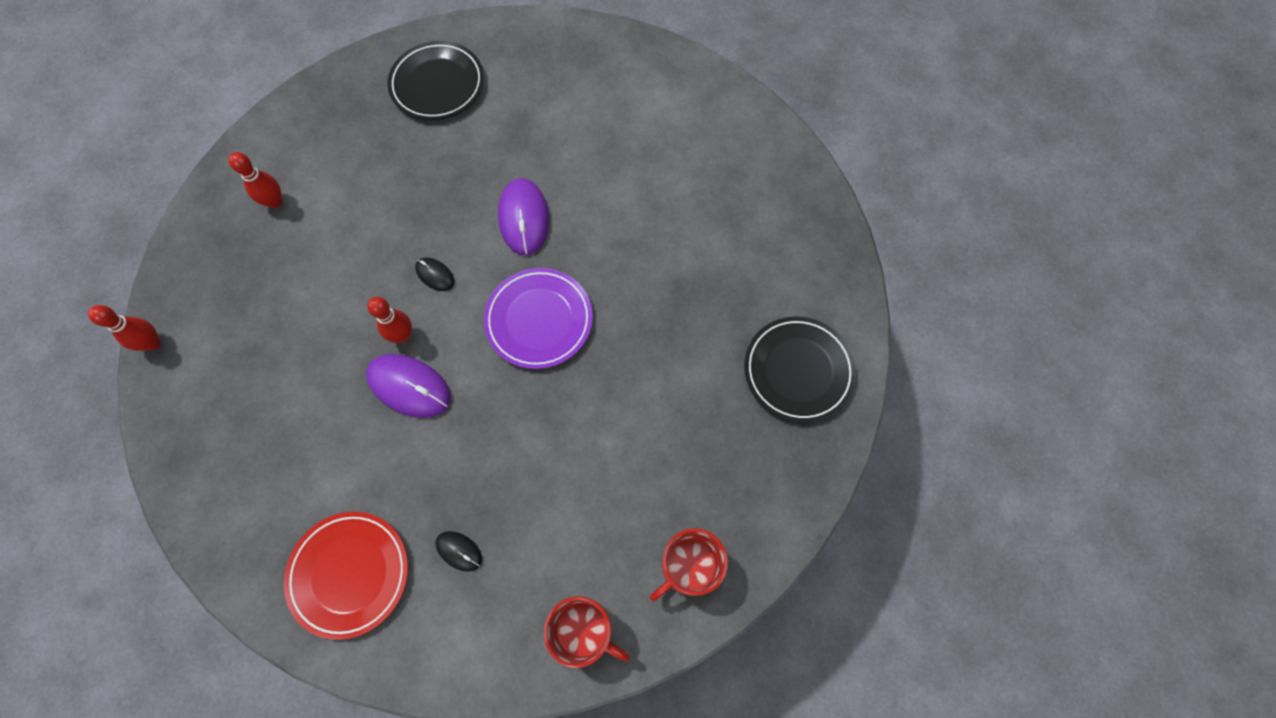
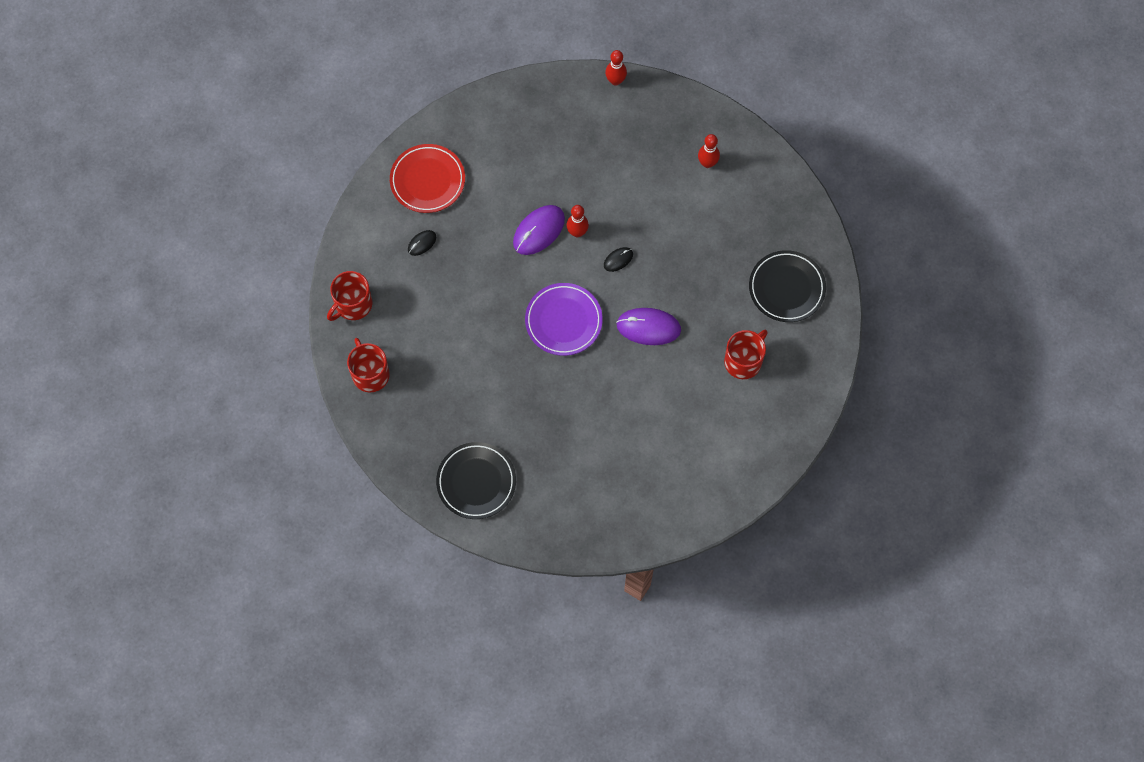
camera: 105 degrees right, 0 degrees up
none -> red mug [724,330,768,379]

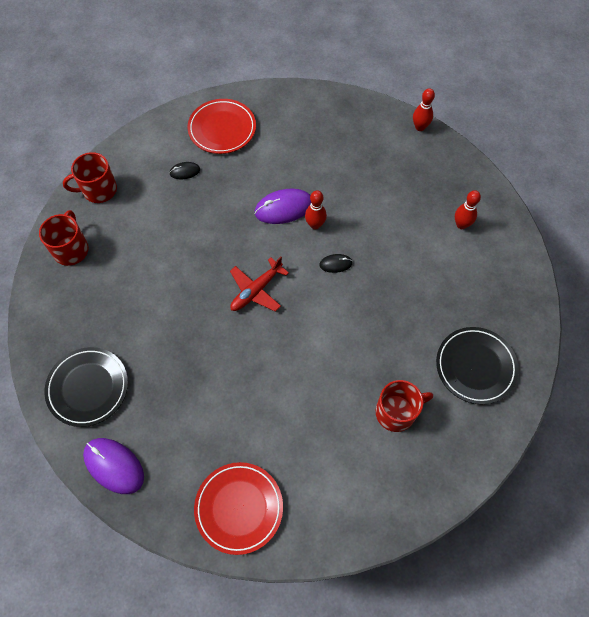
camera: 30 degrees right, 5 degrees down
purple plate [525,283,603,356] -> red plane [230,257,289,312]
purple mouse [616,308,681,345] -> purple mouse moved to [83,438,144,494]
none -> red plate [194,462,283,555]

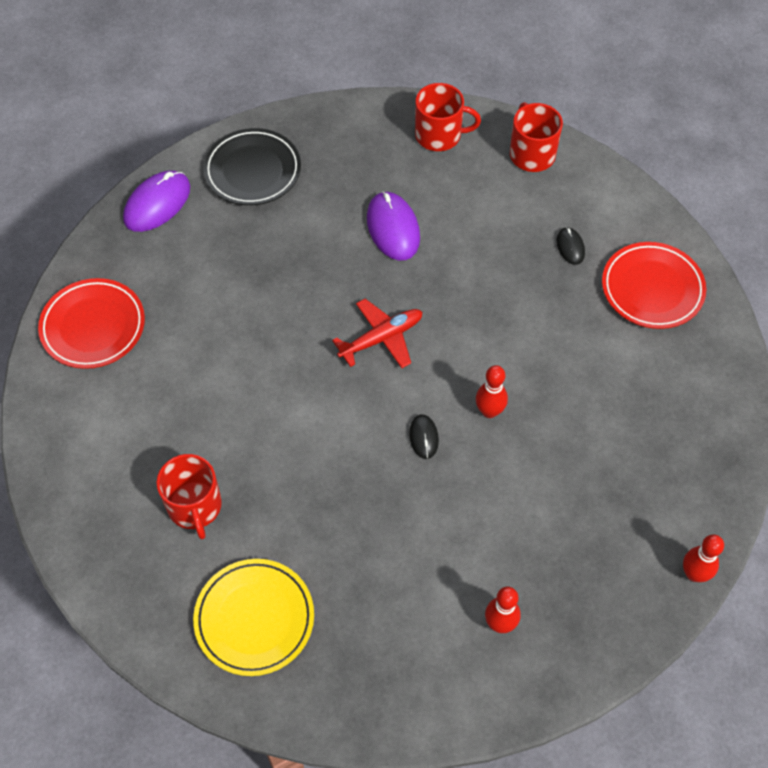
camera: 90 degrees right, 5 degrees down
red plane [230,257,289,312] -> red plane turned 105 degrees clockwise [332,299,422,368]
purple mouse [254,189,311,224] -> purple mouse moved to [367,191,420,261]
black plate [436,327,519,405] -> yellow plate [193,559,314,676]

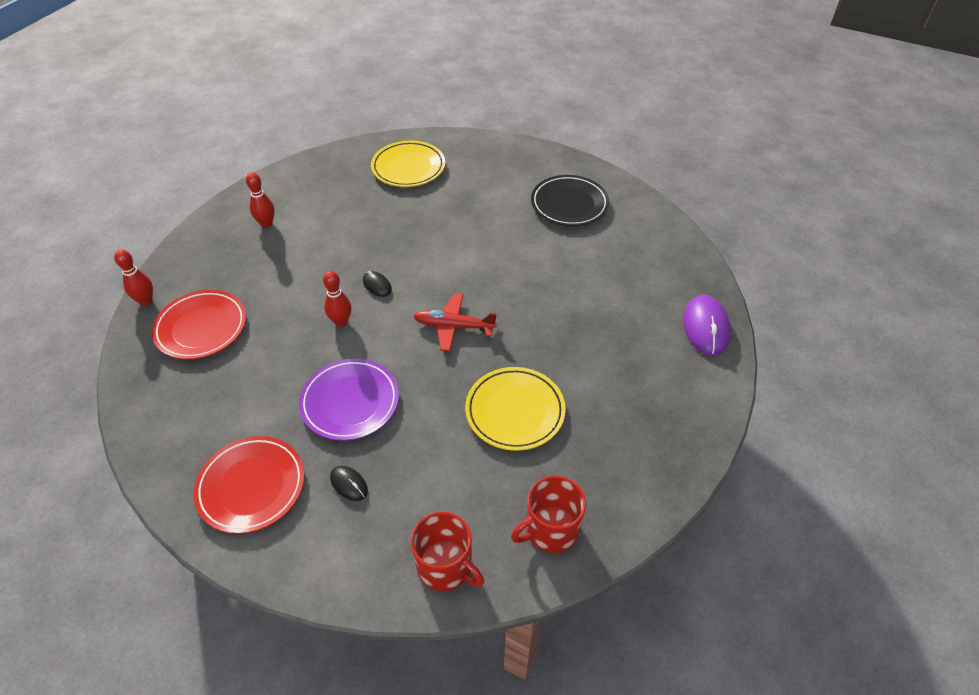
camera: 145 degrees right, 10 degrees down
red plate [38,278,145,369] -> red plate moved to [152,290,246,360]
red mug [156,454,222,539] -> none
black plate [203,128,301,205] -> black plate moved to [531,175,609,226]
red plane [332,299,422,368] -> red plane turned 75 degrees clockwise [413,293,497,351]
purple mouse [367,191,420,261] -> yellow plate [465,367,566,451]
none -> purple plate [299,358,399,441]

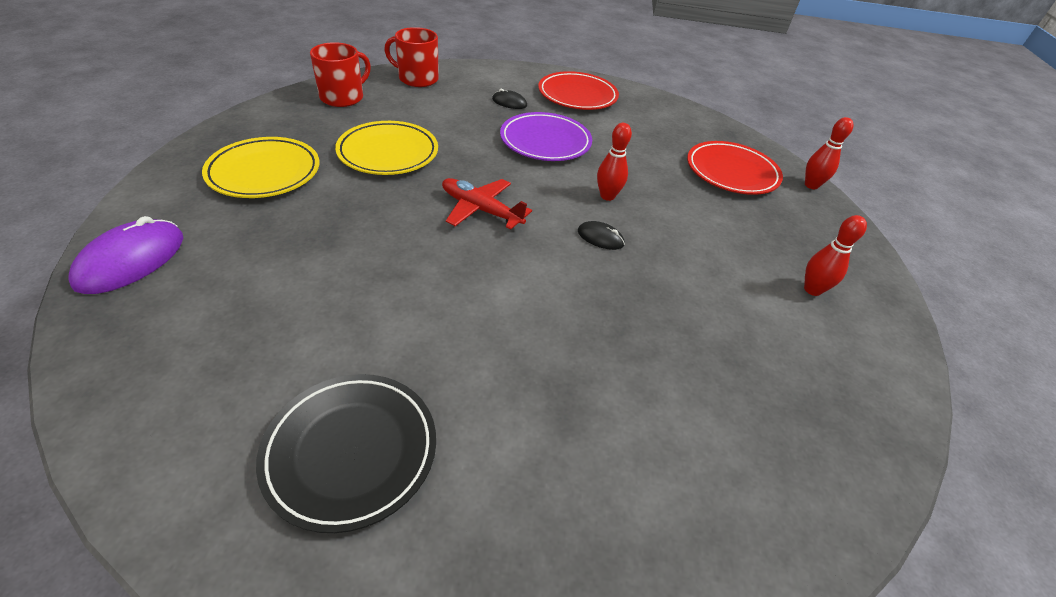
camera: 155 degrees right, 5 degrees down
yellow plate [371,141,445,187] -> yellow plate moved to [202,137,319,198]
red plane [413,293,497,351] -> red plane turned 135 degrees counterclockwise [442,178,532,230]
purple mouse [683,295,731,356] -> purple mouse turned 45 degrees clockwise [68,216,183,294]

